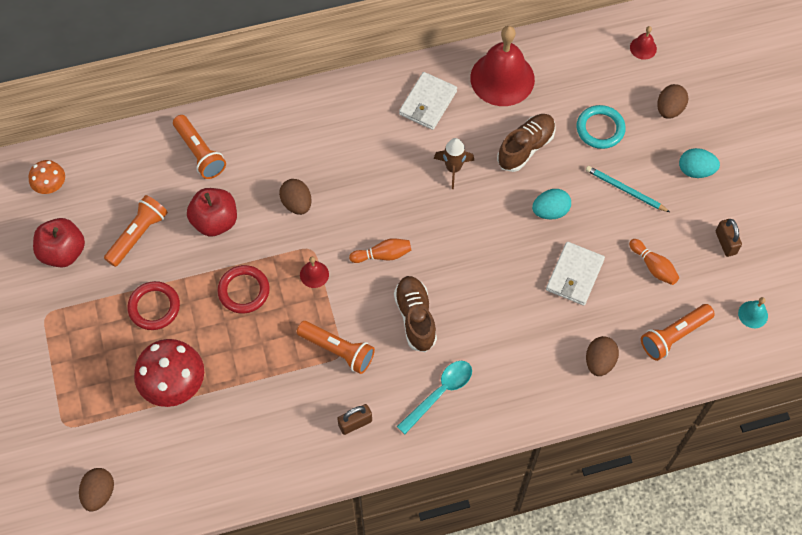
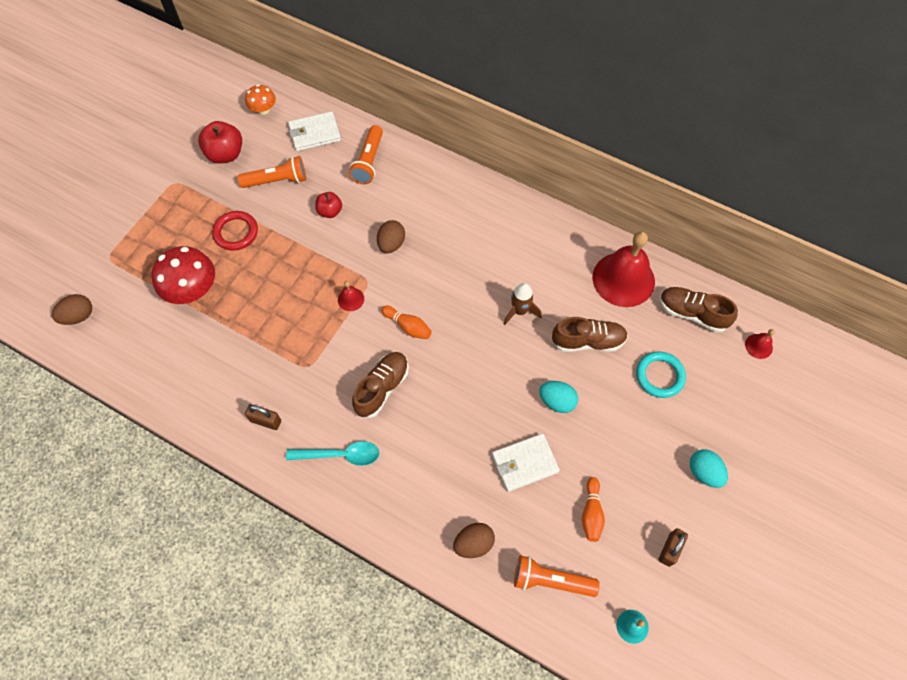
camera: 45 degrees right, 0 degrees up
red apple [187,188,237,237] -> red apple [315,192,342,218], size x0.61
red ring [218,265,270,314] -> none
orange flashlight [297,321,375,374] -> none
white wallet [399,72,457,130] -> white wallet moved to [288,111,341,151]
turquoise pencil [586,166,670,212] -> none
brown egg [657,84,688,119] -> none
none -> brown shoe [660,287,738,333]

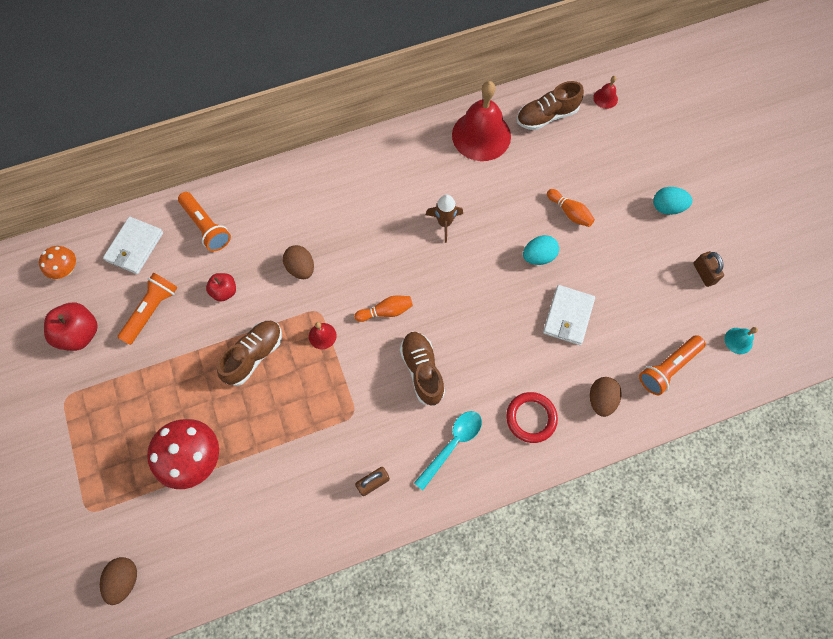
camera: 50 degrees left, 5 degrees up
red ring [212,211,258,251] -> red ring moved to [506,392,558,443]
brown shoe [552,317,628,352] -> brown shoe moved to [217,321,282,386]
orange bowling pin [582,477,605,542] -> orange bowling pin moved to [547,189,595,227]
turquoise ring [636,351,686,398] -> none

